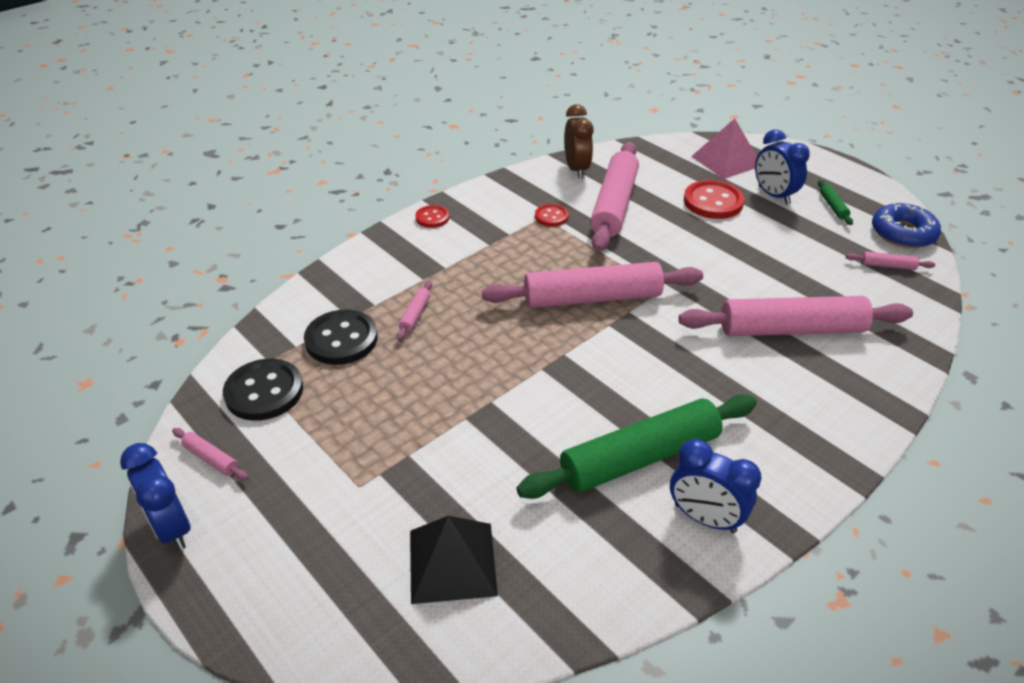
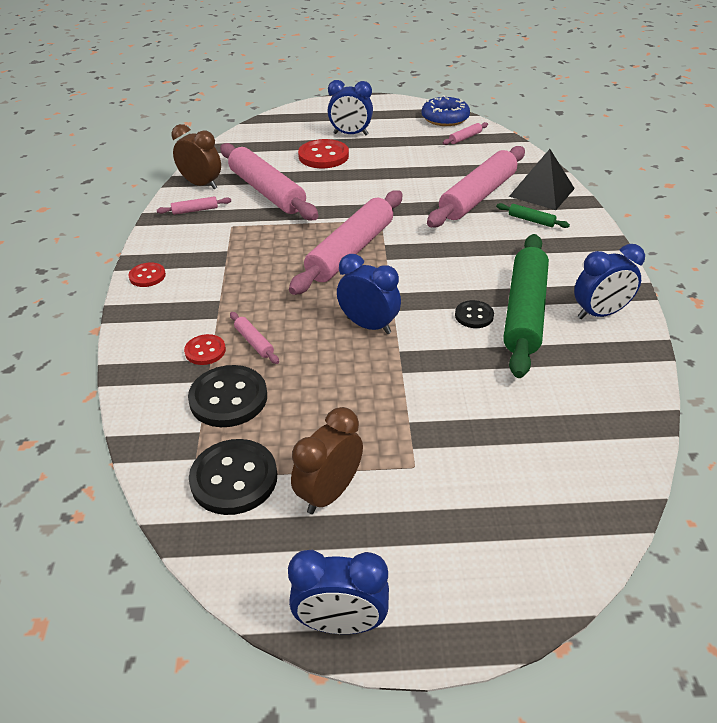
camera: 50 degrees left, 0 degrees up
pink rolling pin [172,428,248,480] -> pink rolling pin moved to [157,196,231,215]
black pyramid [410,516,498,604] -> black pyramid moved to [509,149,575,210]
red button [535,204,569,227] -> red button moved to [184,334,226,365]
pink pyramid [691,118,757,179] -> none
green rolling pin [818,180,853,225] -> green rolling pin moved to [496,203,570,228]
none -> brown clock [291,407,363,514]
none -> blue clock [337,254,401,334]
none -> black button [455,300,494,328]

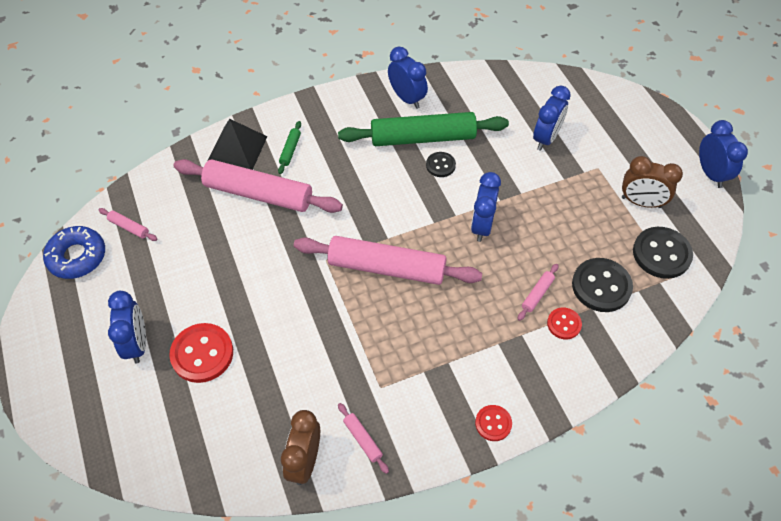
camera: 110 degrees left, 15 degrees up
pink rolling pin [220,143,318,221] -> none
none -> blue clock [533,86,571,151]

